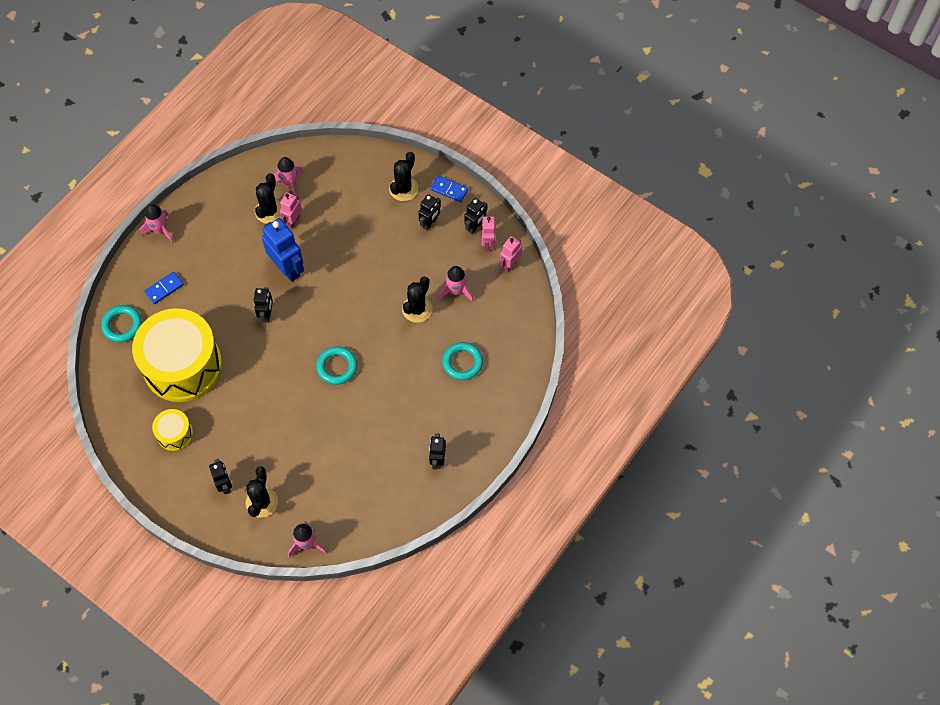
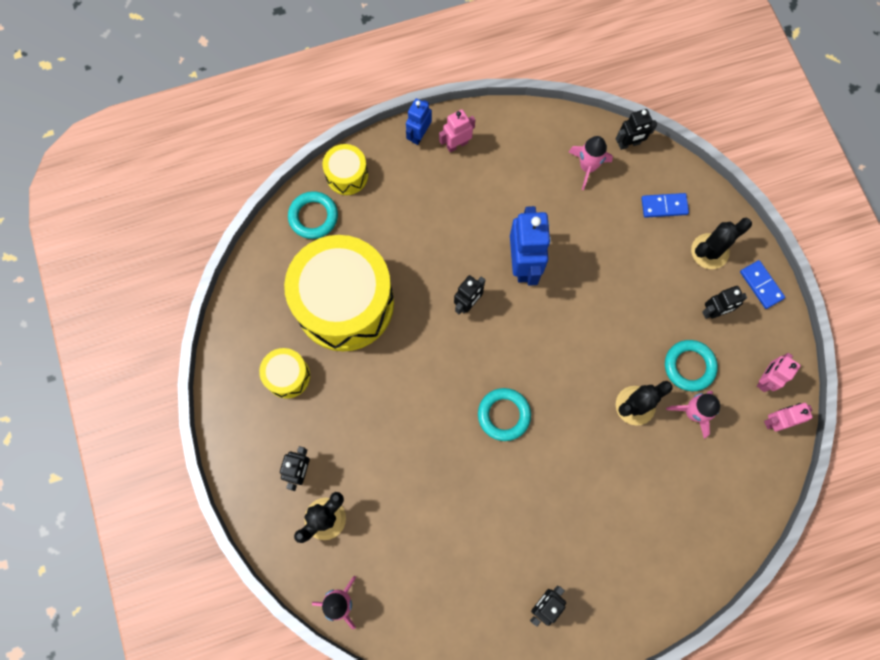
camera: 35 degrees right, 10 degrees up
pink rocket [140,204,174,243] -> blue robot [406,99,432,145]
blue domino [144,272,184,304] -> blue domino moved to [641,193,689,218]
black cactus [255,173,281,224] -> none
pink robot [280,192,302,229] -> pink robot moved to [439,109,475,153]
turquoise ring [442,342,483,380] -> turquoise ring moved to [665,340,718,391]
black robot [464,198,487,234] -> black robot moved to [616,109,657,150]
none -> yellow drum [322,144,368,195]

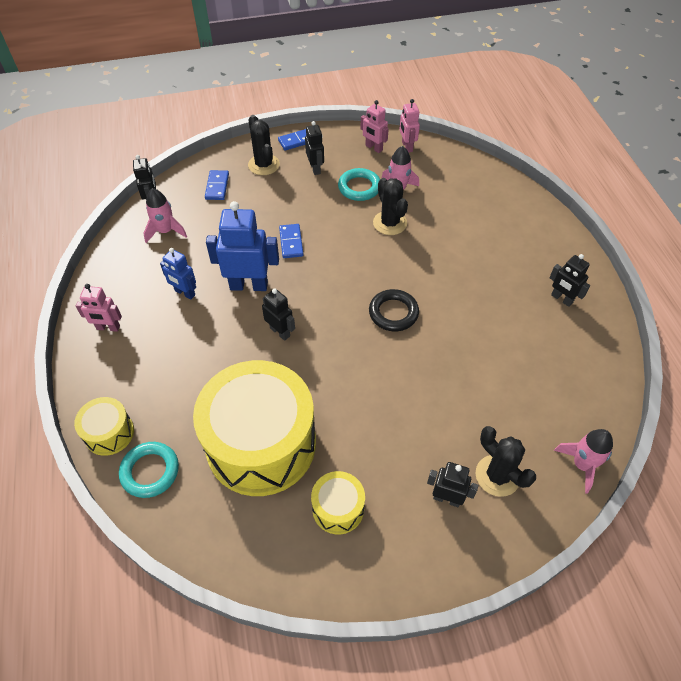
camera: 85 degrees left, 20 degrees down
blue robot [406,99,432,145] -> blue robot moved to [160,248,196,300]
pink robot [439,109,475,153] -> pink robot turned 60 degrees counterclockwise [76,284,122,332]
turquoise ring [478,388,531,441] -> black ring [369,289,419,331]
none -> blue domino [279,224,304,258]

